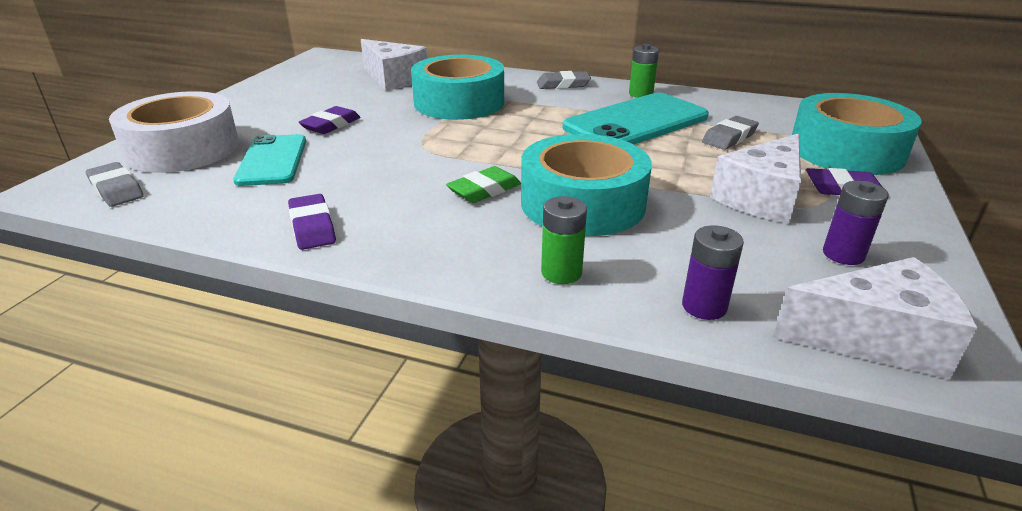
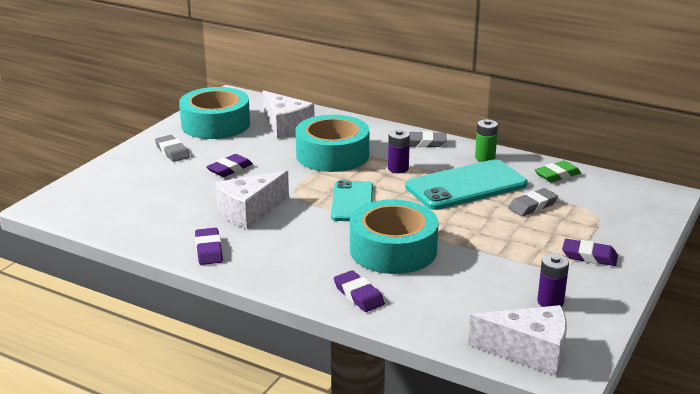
camera: 10 degrees right, 5 degrees down
grey eraser [86,162,144,207] -> grey eraser moved to [155,135,190,162]
white tape [109,91,239,173] -> none
turquoise phone [233,134,306,186] -> turquoise phone moved to [331,180,373,221]
green eraser [446,166,521,203] -> green eraser moved to [534,161,581,182]
green battery [541,196,587,284] -> purple eraser [334,270,385,312]
purple battery [682,225,744,320] -> purple battery moved to [388,130,410,173]
white cheese [710,133,801,223] -> white cheese moved to [215,171,289,229]
turquoise tape [792,93,922,175] -> turquoise tape moved to [179,87,250,139]

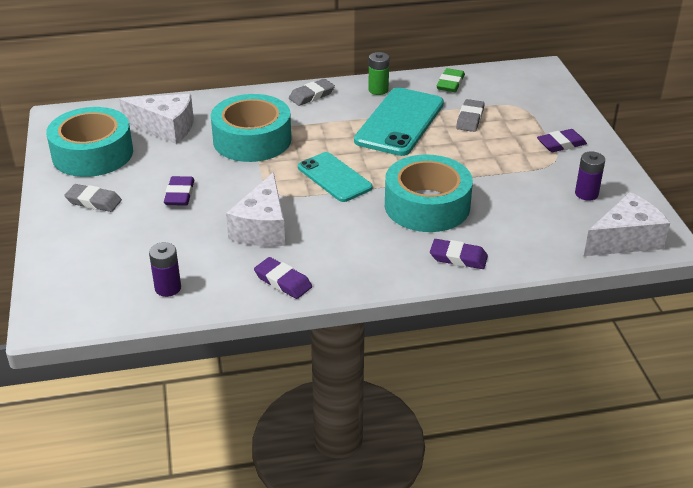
camera: 40 degrees left, 10 degrees up
purple battery [388,130,410,173] -> purple battery moved to [149,242,181,297]

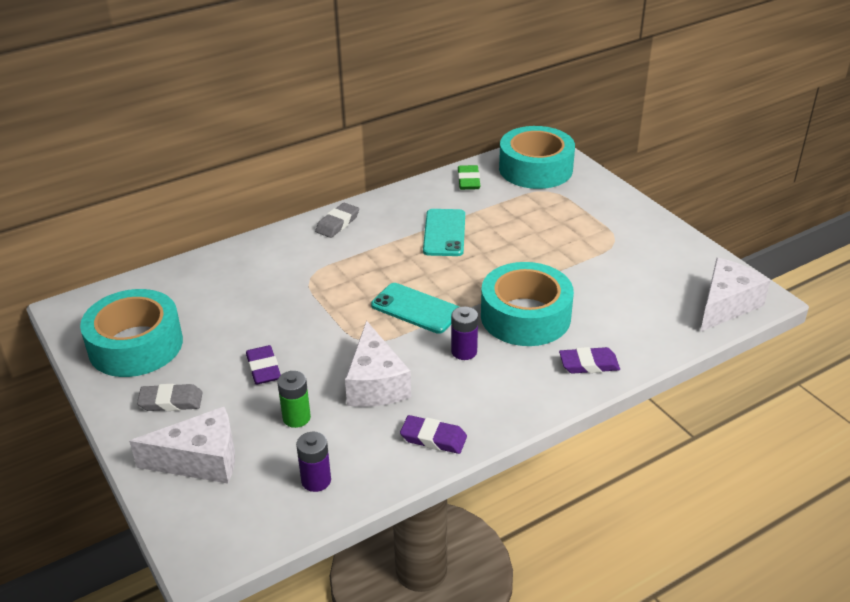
camera: 20 degrees left, 0 degrees up
white cheese [119,94,194,144] -> white cheese moved to [129,407,235,484]
turquoise tape [211,94,291,162] -> turquoise tape moved to [499,126,575,189]
turquoise phone [354,88,444,156] -> turquoise phone [423,209,465,256], size x0.65
green battery [368,52,389,95] -> green battery moved to [277,371,311,428]
grey eraser [456,99,485,132] -> none
purple eraser [537,129,587,152] -> none
purple battery [575,152,605,201] -> purple battery moved to [451,307,478,360]

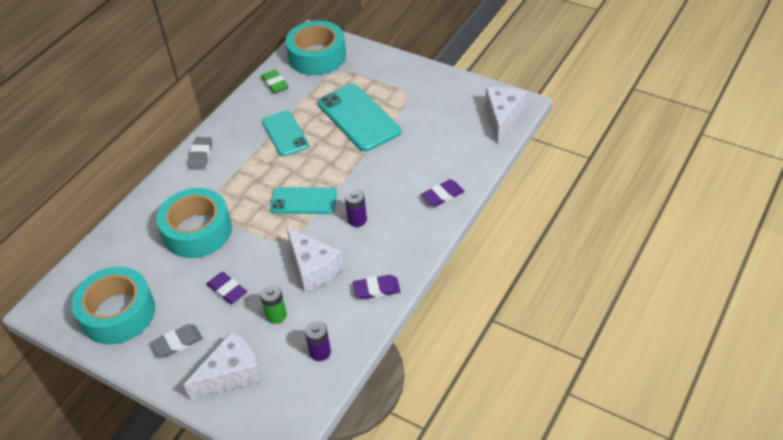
camera: 25 degrees left, 10 degrees up
turquoise tape [481,262,574,346] -> turquoise tape moved to [156,188,232,258]
none -> turquoise phone [318,84,401,152]

